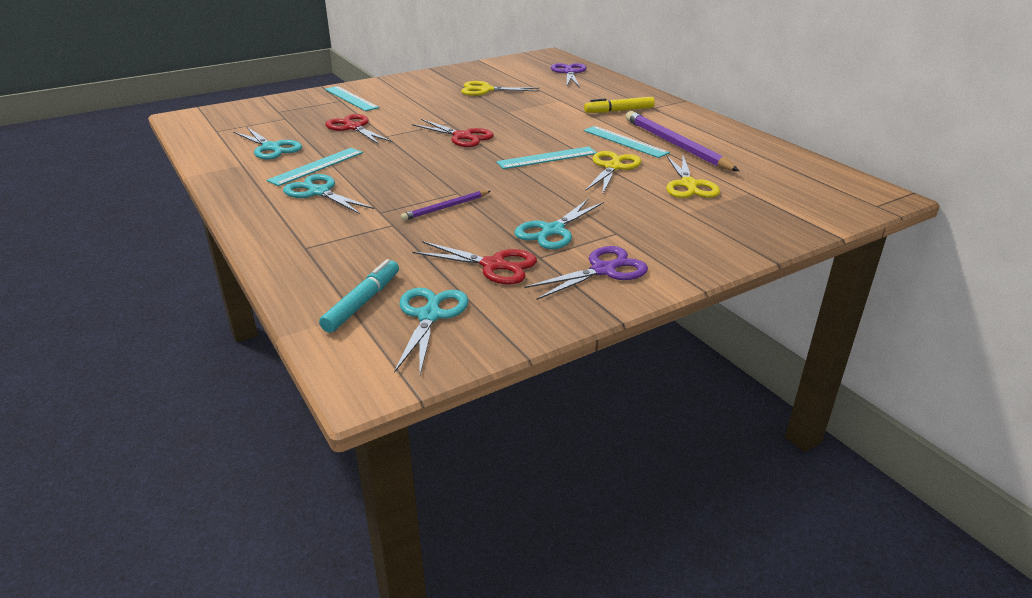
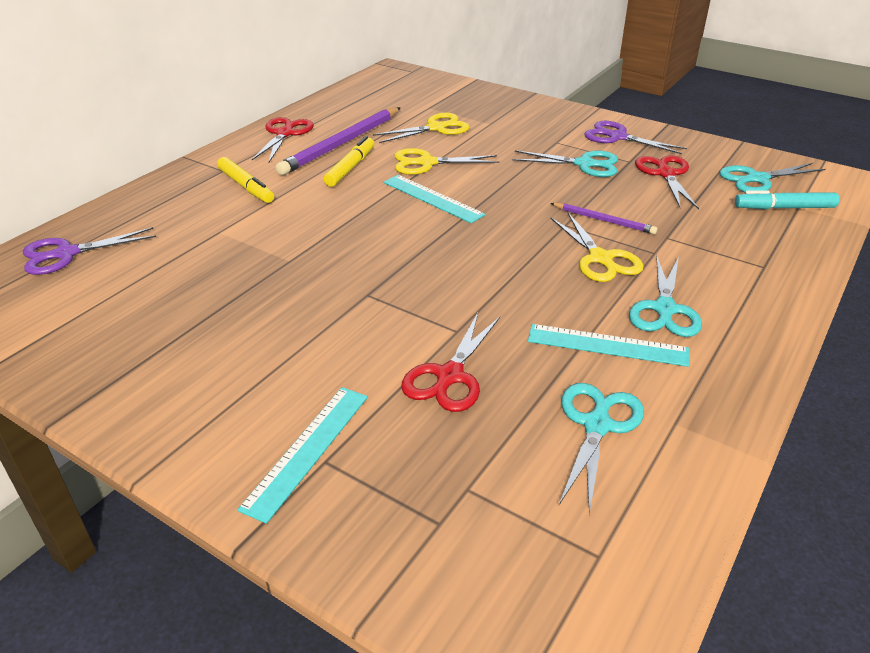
camera: 115 degrees left, 5 degrees up
red scissors [412,119,494,147] -> red scissors moved to [252,117,314,162]
yellow scissors [461,81,539,96] -> yellow scissors moved to [550,213,644,282]
turquoise ruler [584,126,670,158] -> yellow marker [323,136,374,187]

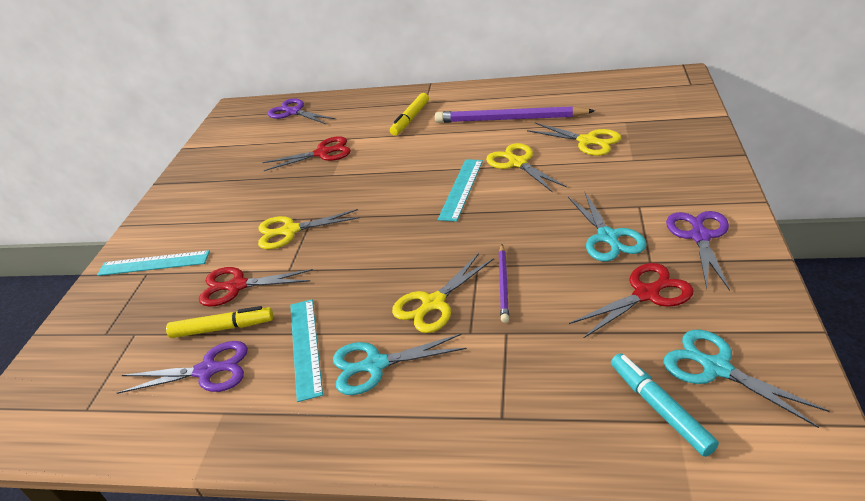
camera: 70 degrees right, 0 degrees up
red scissors [252,117,314,162] -> red scissors moved to [262,136,351,171]
yellow marker [323,136,374,187] -> yellow marker moved to [166,306,273,338]
turquoise scissors [559,383,644,515] -> purple scissors [117,341,248,394]
none -> yellow scissors [258,209,359,249]

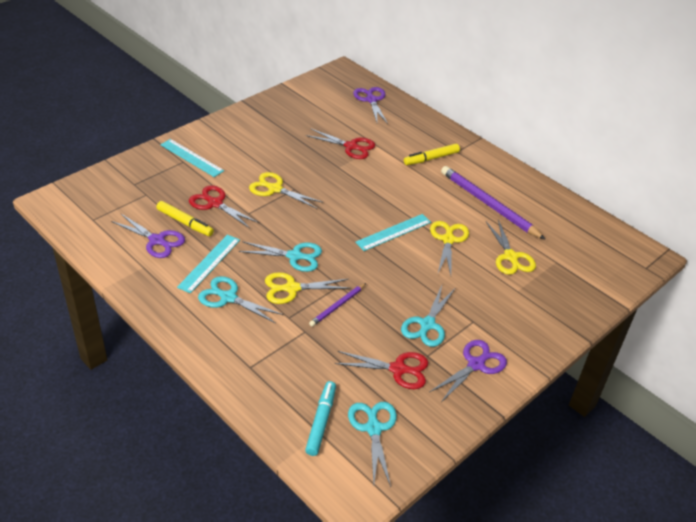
camera: 30 degrees right, 5 degrees up
none -> turquoise scissors [239,241,322,272]

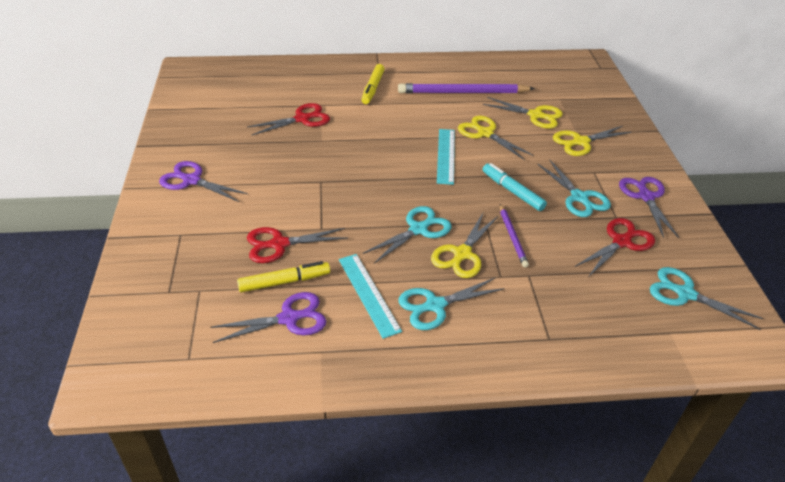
camera: 50 degrees left, 0 degrees up
turquoise ruler [160,139,224,177] -> none
yellow scissors [249,172,323,209] -> yellow scissors moved to [553,126,632,156]
turquoise marker [305,381,336,456] -> turquoise marker moved to [483,163,547,211]
purple scissors [353,87,388,124] -> purple scissors moved to [159,161,248,202]

